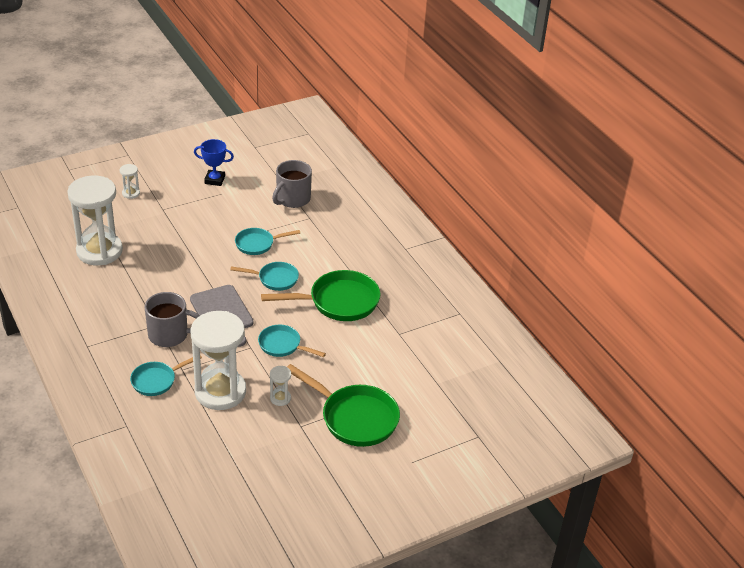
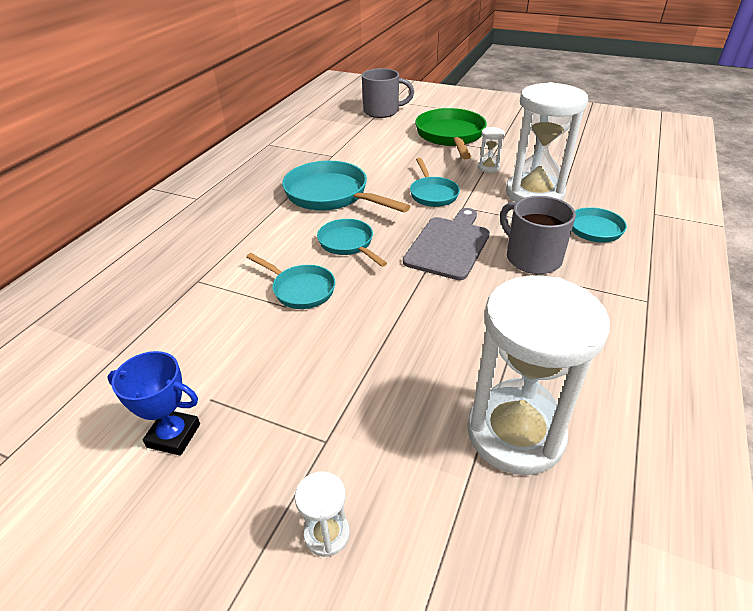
camera: 125 degrees left, 0 degrees up
blue trophy [194,139,234,186] -> blue trophy turned 45 degrees counterclockwise [107,351,200,456]
green pan [261,270,381,321] -> turquoise pan [282,161,410,213]
grey mug [272,160,312,208] -> grey mug moved to [362,68,414,118]

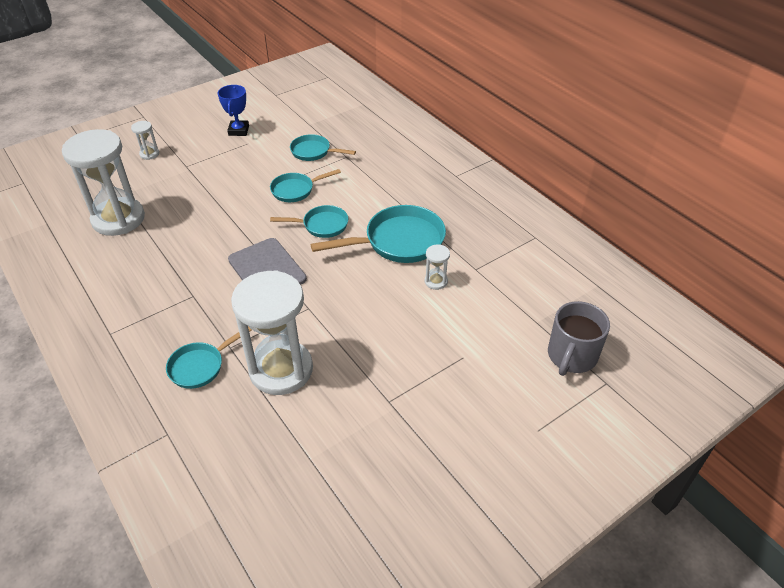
camera: 120 degrees right, 5 degrees up
blue trophy [107,351,200,456] -> blue trophy turned 45 degrees counterclockwise [218,85,249,136]
turquoise pan [410,158,460,207] -> turquoise pan moved to [290,134,356,161]
green pan [415,108,487,159] -> none
white hourglass [478,127,505,173] -> white hourglass moved to [425,244,450,290]
grey mug [500,196,576,274] -> none

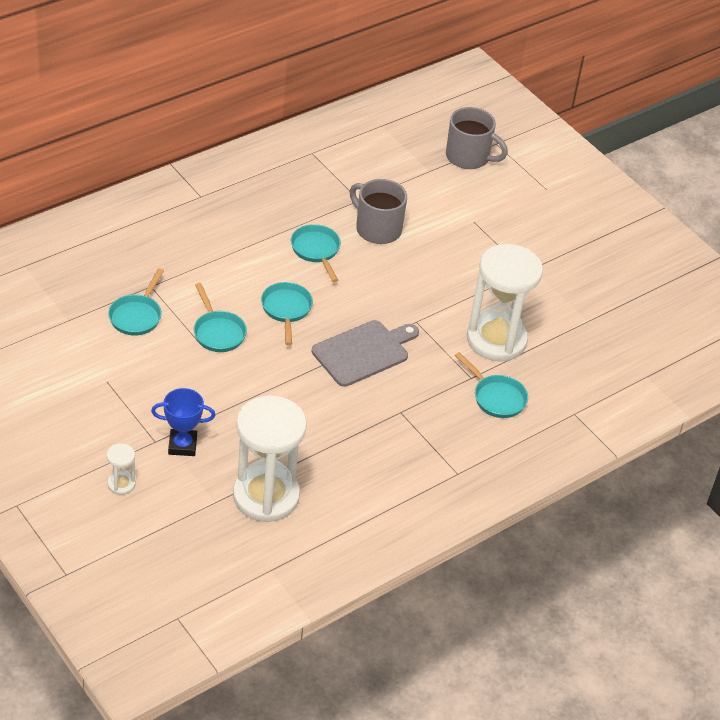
camera: 95 degrees left, 0 degrees up
blue trophy [218,85,249,136] -> blue trophy moved to [151,388,215,456]
turquoise pan [310,205,446,263] -> turquoise pan [291,224,341,282], size x0.58
white hourglass [425,244,450,290] -> grey mug [349,179,407,244]

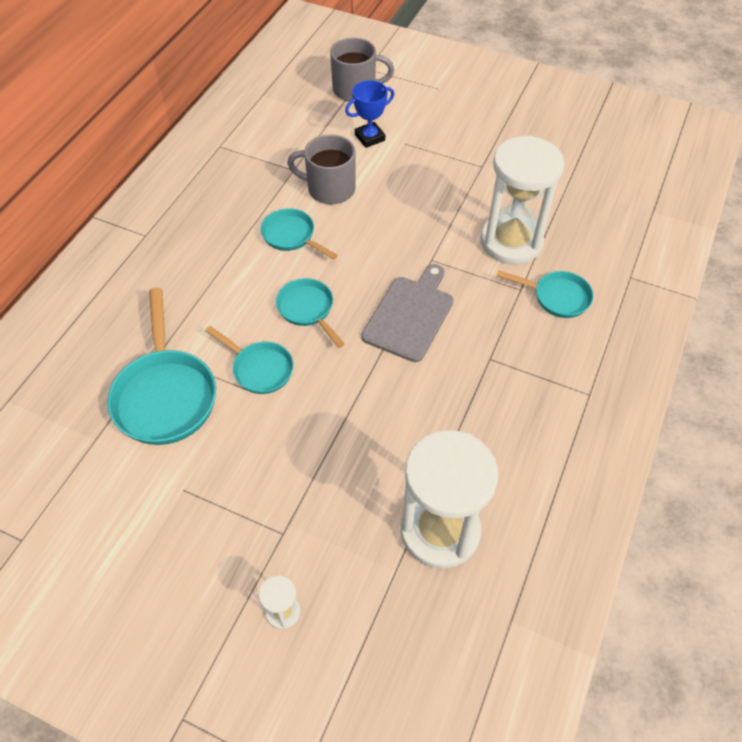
camera: 25 degrees left, 10 degrees up
turquoise pan [108,268,164,336] -> turquoise pan [107,288,216,445], size x1.71
blue trophy [151,388,215,456] -> blue trophy moved to [345,80,394,148]

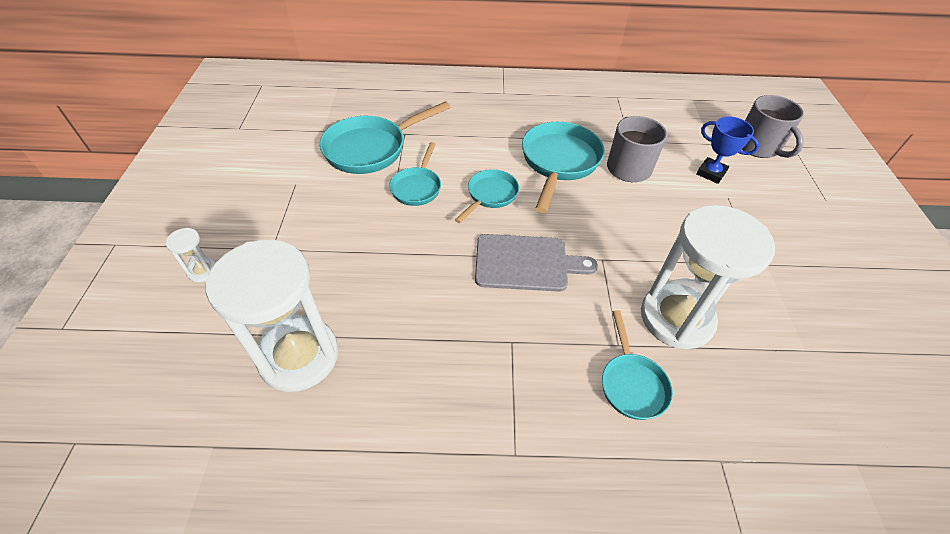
camera: 65 degrees right, 5 degrees down
turquoise pan [261,208,338,260] -> turquoise pan [522,122,605,213], size x1.71

